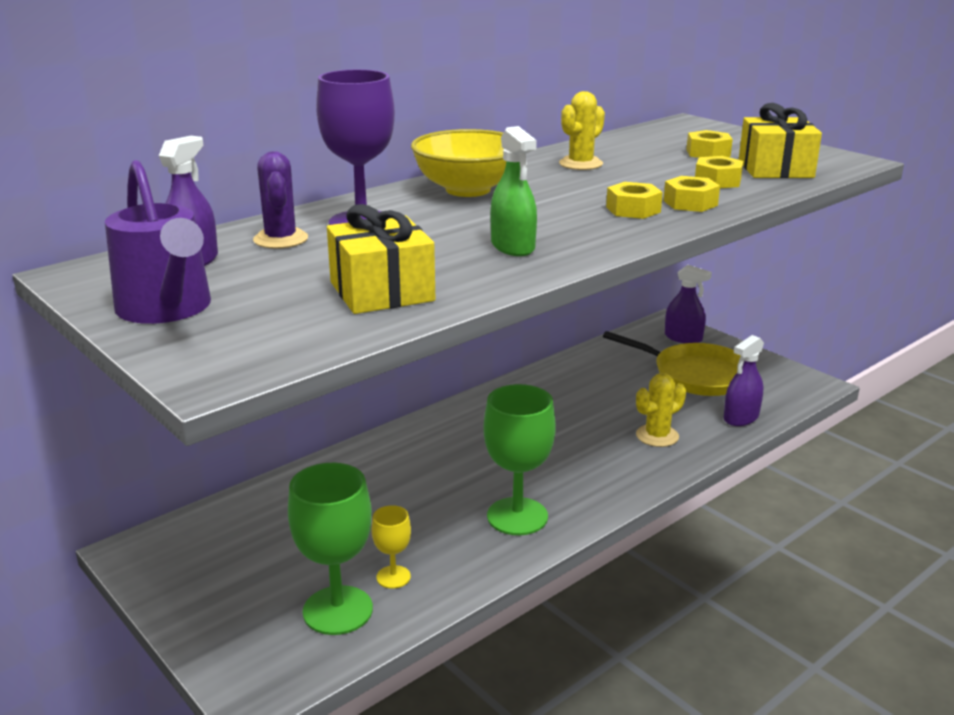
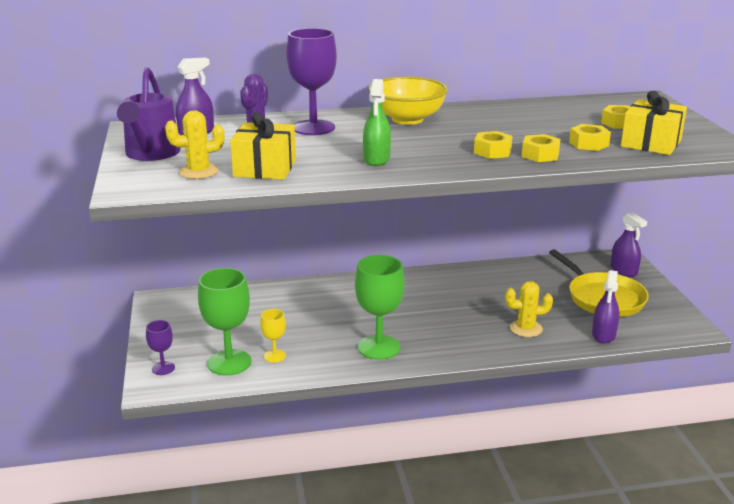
camera: 30 degrees right, 0 degrees up
yellow cactus [559,91,605,170] -> yellow cactus moved to [165,110,224,179]
purple spray bottle [724,335,764,426] -> purple spray bottle turned 60 degrees counterclockwise [592,270,619,344]
none -> purple goblet [146,320,175,375]

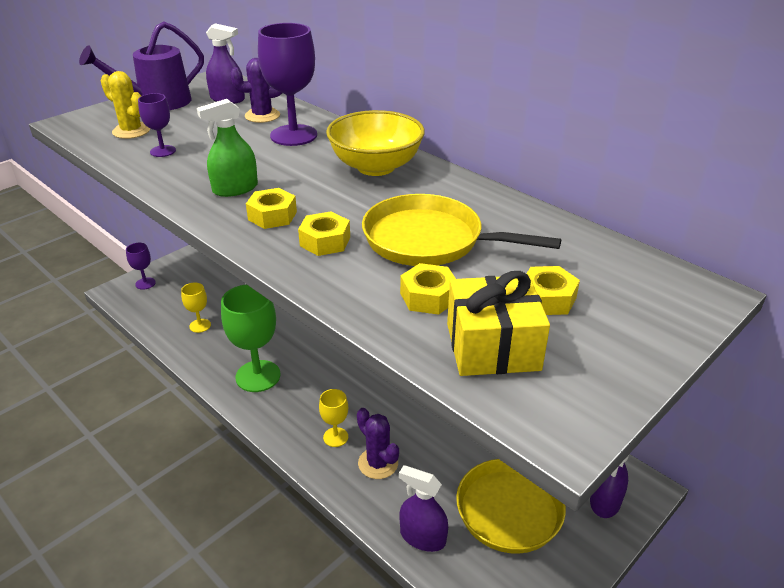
camera: 55 degrees right, 10 degrees up
green goblet [198,268,252,376] -> none
yellow gift [230,112,296,180] -> purple goblet [138,93,176,157]
yellow cactus [505,281,553,337] -> purple cactus [357,408,399,479]
yellow nut [522,134,561,162] -> yellow nut moved to [246,188,297,229]
purple spray bottle [592,270,619,344] -> purple spray bottle turned 45 degrees clockwise [399,465,448,552]
none -> yellow goblet [319,389,348,447]
none -> yellow pan [362,194,561,266]

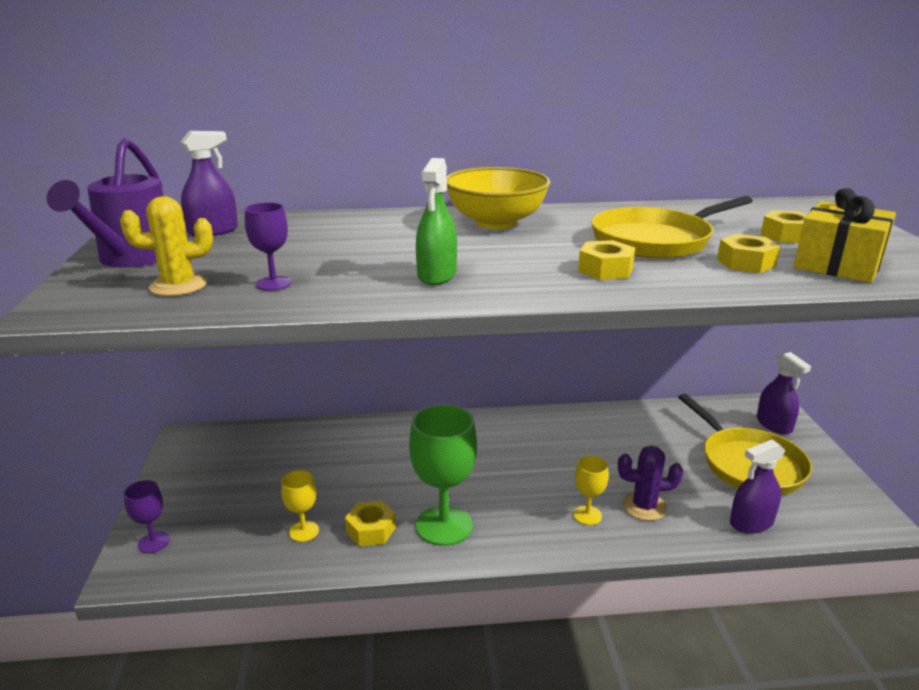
camera: 50 degrees left, 10 degrees down
purple cactus [230,58,282,123] -> none
yellow nut [246,188,297,229] -> yellow nut moved to [345,500,396,547]
purple goblet [258,23,317,146] -> none

